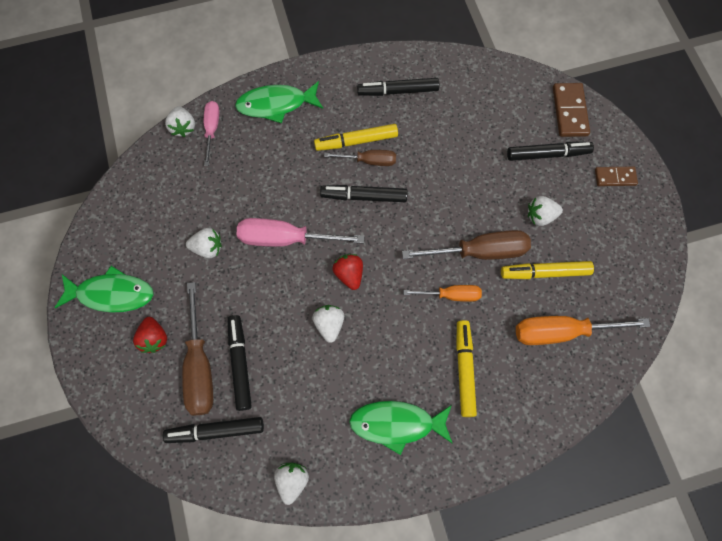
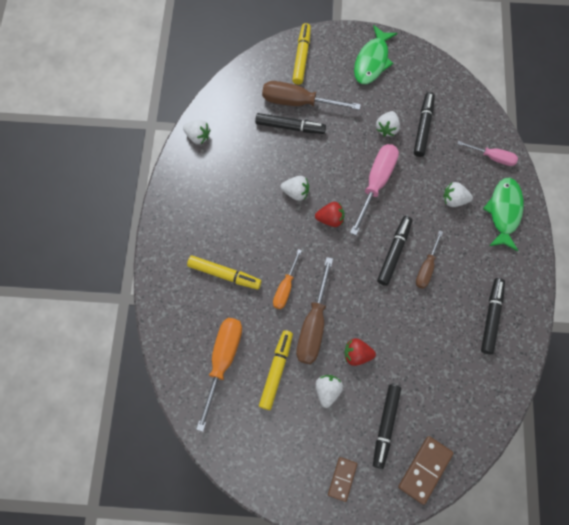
camera: 110 degrees right, 0 degrees up
red strawberry [133,317,167,353] -> red strawberry moved to [344,338,376,366]
black marker [163,417,264,443] -> black marker moved to [414,92,435,157]
white strawberry [165,106,195,137] -> white strawberry moved to [443,182,473,207]
yellow marker [314,124,398,151] -> yellow marker moved to [292,23,311,85]
green fish [349,401,453,455] -> none
brown domino [553,83,590,137] -> brown domino turned 75 degrees counterclockwise [398,436,454,505]

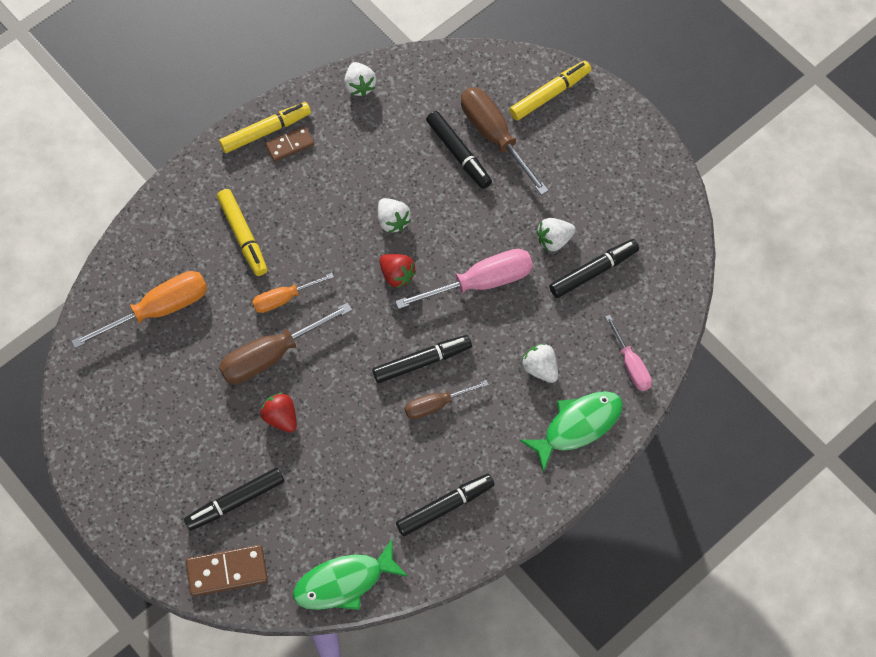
camera: 45 degrees right, 5 degrees down
yellow marker [259,330,293,410] -> yellow marker moved to [219,102,311,153]
white strawberry [316,375,343,408] -> none
brown domino [328,457,357,502] -> brown domino moved to [265,126,314,161]
green fish [354,25,398,84] -> green fish moved to [293,539,408,610]

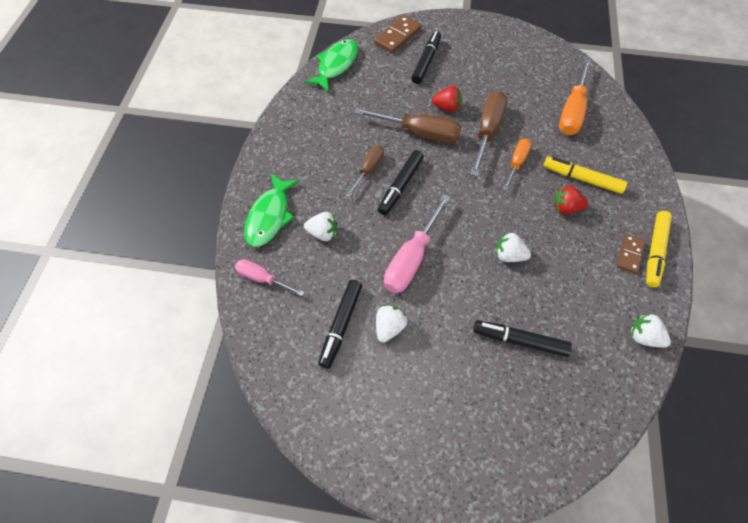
camera: 140 degrees right, 5 degrees down
red strawberry [380,254,416,288] -> red strawberry moved to [554,185,588,214]
black marker [396,474,494,536] -> none
brown screwdriver [461,87,549,195] -> brown screwdriver moved to [354,108,462,143]
yellow marker [509,61,591,121] -> none

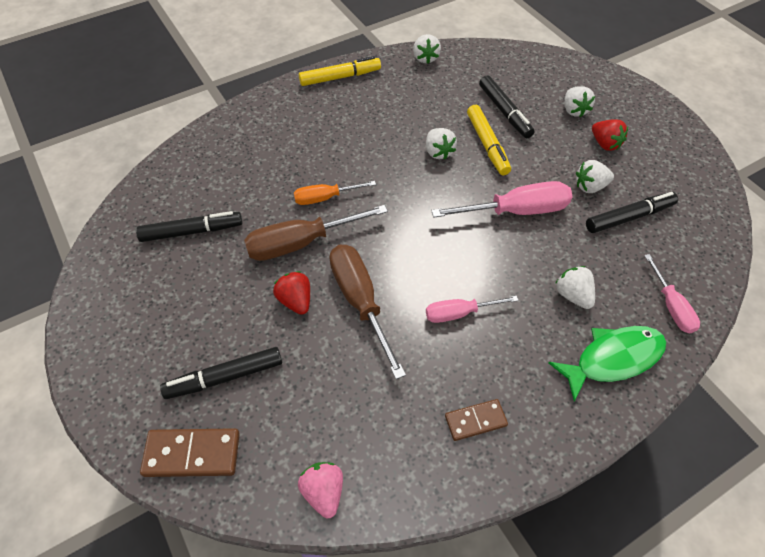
camera: 130 degrees left, 5 degrees down
green fish [305,39,358,92] -> pink strawberry [298,462,343,518]
brown screwdriver [346,146,384,197] -> pink screwdriver [426,296,519,323]
black marker [378,150,424,215] -> black marker moved to [136,211,242,242]
yellow marker [543,157,627,194] -> yellow marker moved to [467,105,511,175]
red strawberry [554,185,588,214] -> red strawberry moved to [592,119,628,151]
orange screwdriver [559,59,591,135] -> none
brown domino [617,234,645,274] -> brown domino moved to [445,399,508,441]
none -> white strawberry [565,86,595,117]

